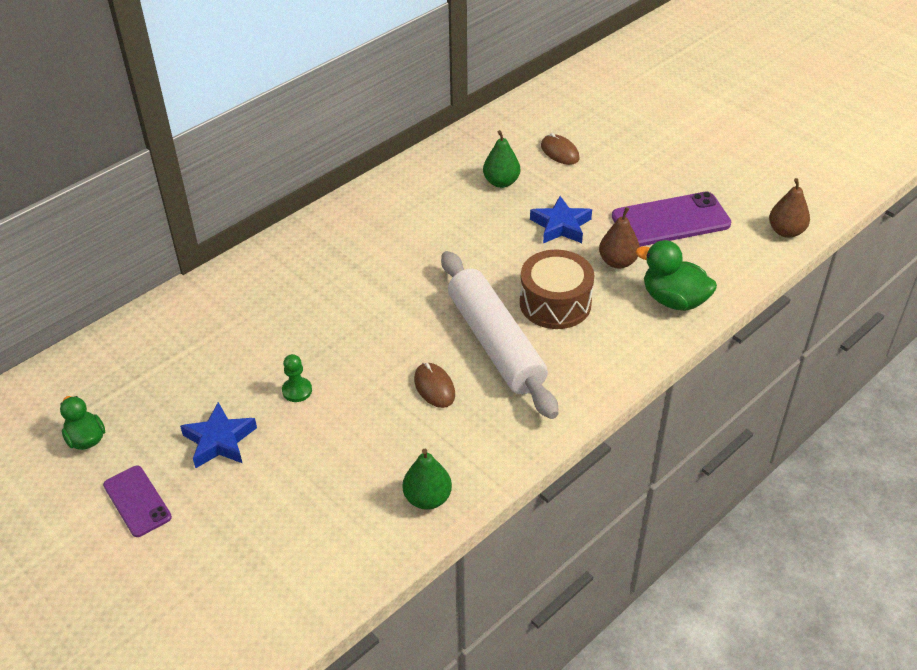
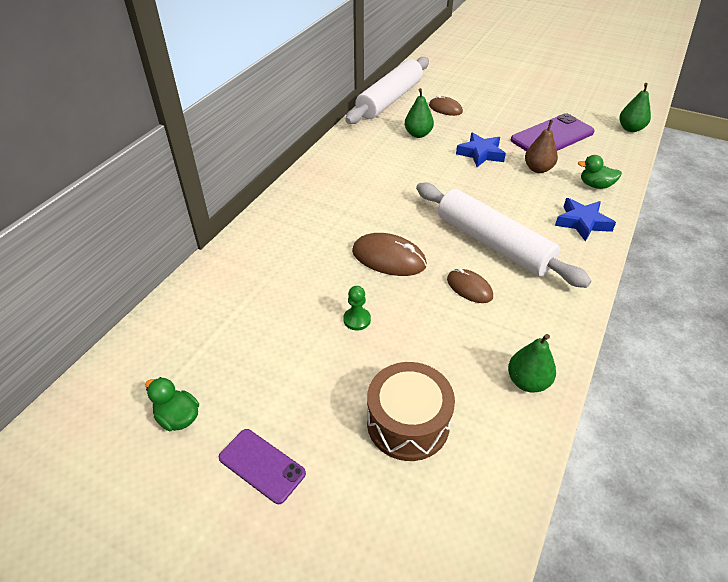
camera: 20 degrees left, 0 degrees up
blue star [180,402,257,468] -> blue star moved to [555,198,616,242]
brown drum [520,250,594,329] -> brown drum moved to [367,362,455,461]
green duck [636,240,717,311] -> green duck [578,155,622,189], size x0.64
brown pear [769,178,810,238] -> green pear [619,83,651,132]
none -> white rolling pin [345,57,429,124]
none -> brown mouse [352,233,427,276]

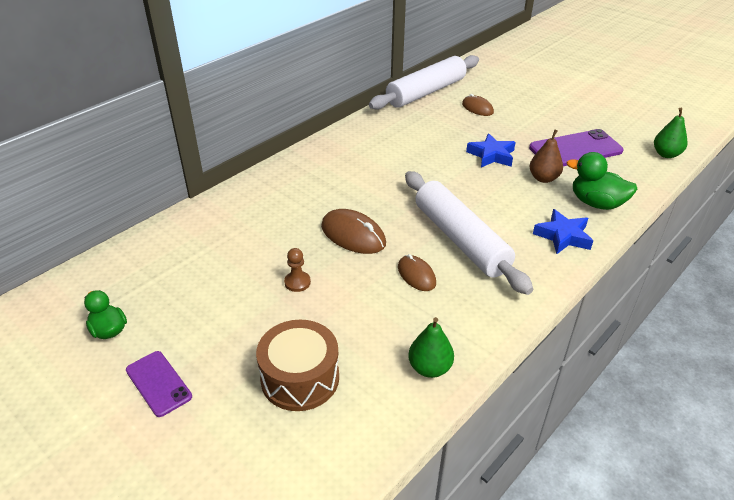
camera: 15 degrees right, 5 degrees down
green pawn [343,286,371,330] -> brown pawn [284,248,311,292]
green pear [405,88,434,138] -> none
green duck [578,155,622,189] -> green duck [567,152,637,210], size x1.56

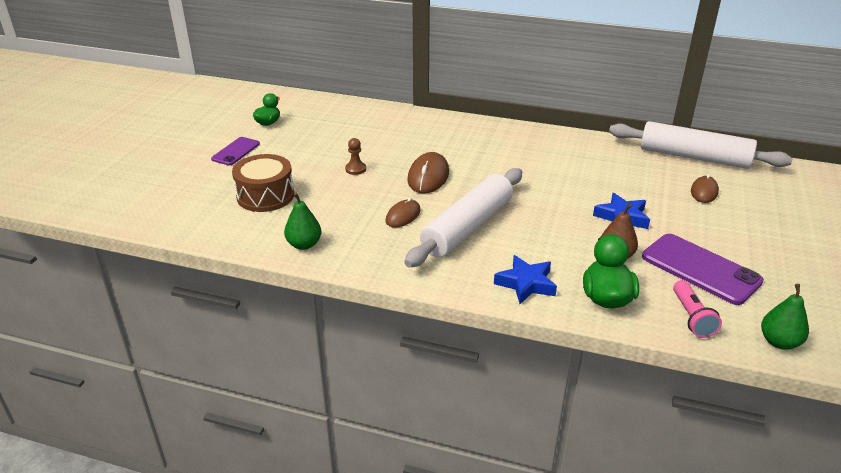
camera: 65 degrees right, 5 degrees down
none -> pink flashlight [673,280,722,338]

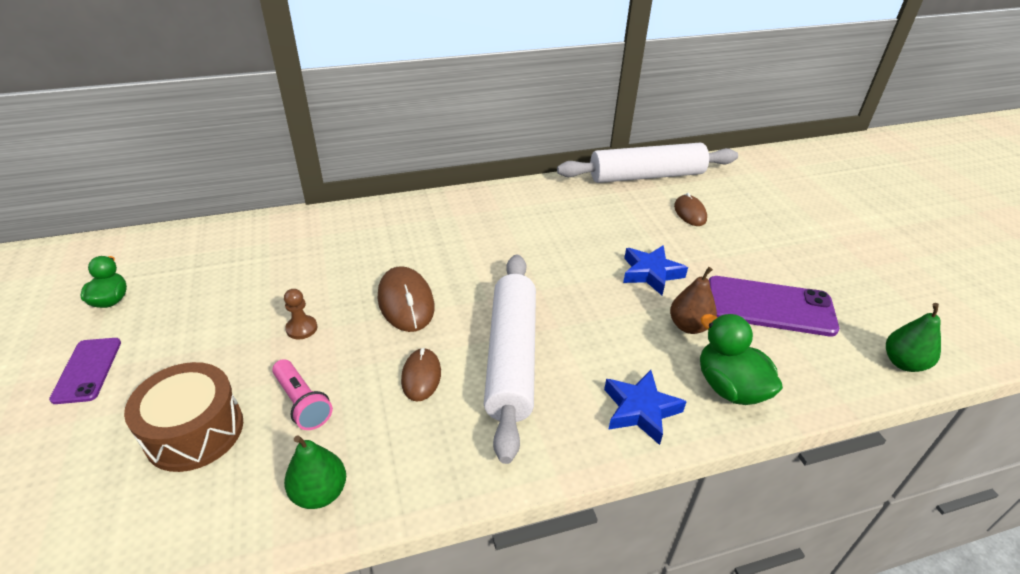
camera: 35 degrees left, 5 degrees up
pink flashlight [673,280,722,338] -> pink flashlight moved to [272,359,333,430]

